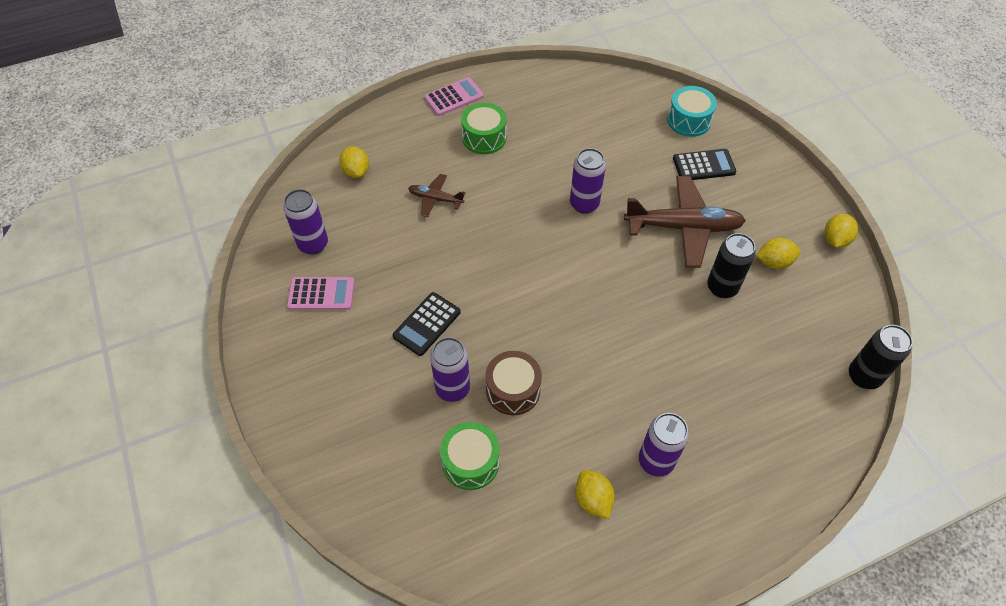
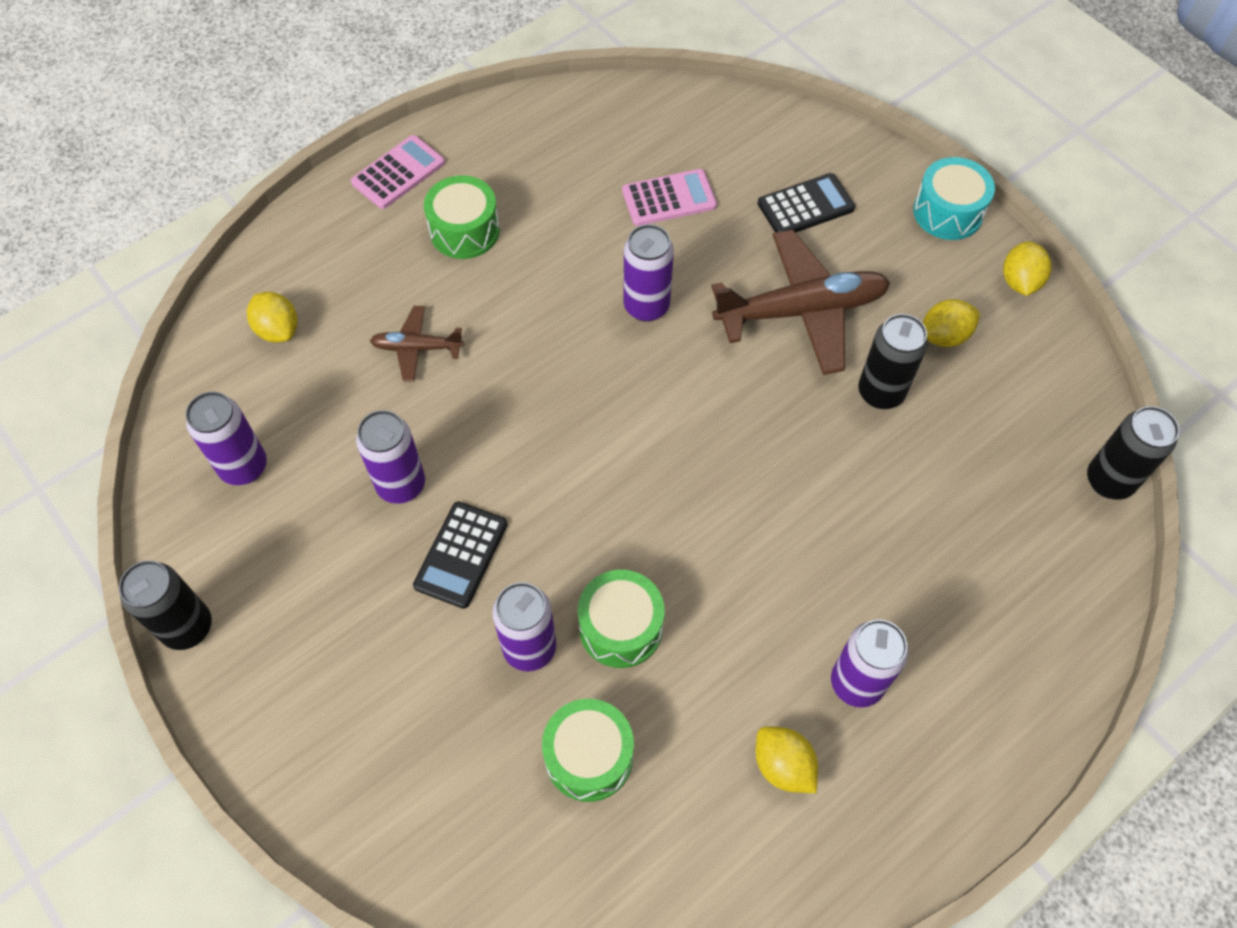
camera: 15 degrees left, 5 degrees up
pink calculator [287,277,355,310] -> pink calculator moved to [622,169,717,226]
brown drum [485,351,542,415] -> green drum [578,570,664,668]
turquoise drum [667,86,717,137] -> turquoise drum moved to [913,157,995,240]
none -> black can [119,560,212,650]
none -> purple can [356,410,425,504]

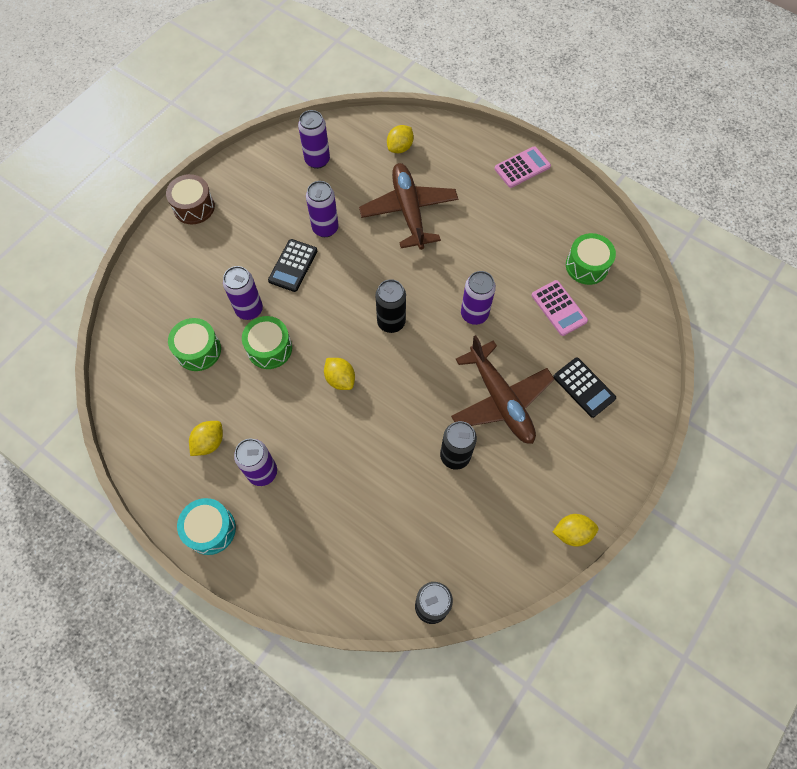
camera: 75 degrees right, 5 degrees up
black can [119,560,212,650] -> black can moved to [375,279,406,333]
pink calculator [351,135,445,209] -> pink calculator turned 60 degrees counterclockwise [495,146,551,188]
brown plane [370,306,464,382] -> brown plane [359,163,458,250], size x1.97
black calculator [413,501,507,609] -> black calculator turned 75 degrees counterclockwise [268,239,317,292]
green drum [424,175,500,259] -> green drum moved to [566,233,616,285]
turquoise drum [913,157,995,240] -> turquoise drum moved to [177,498,236,555]
yellow lemon [923,299,980,347] -> yellow lemon moved to [324,358,355,390]
none -> brown drum [166,174,215,224]

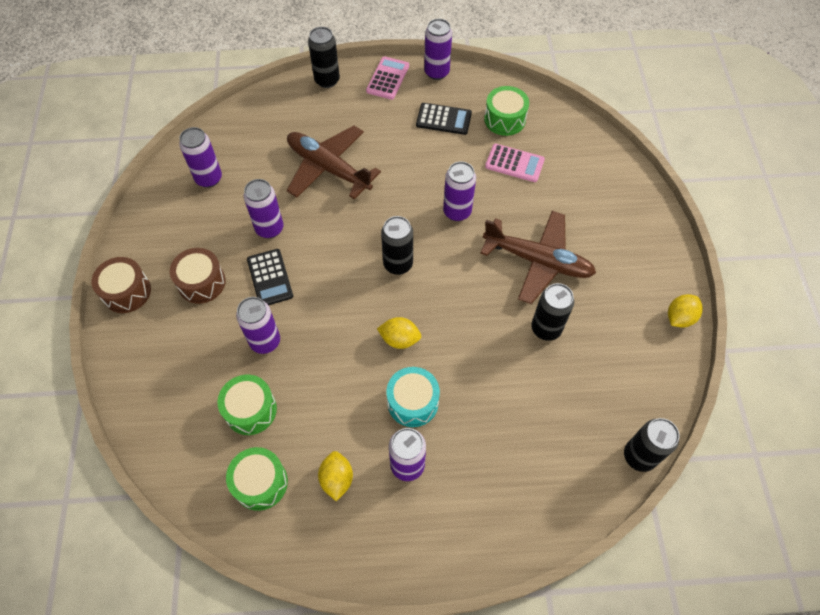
camera: 40 degrees left, 5 degrees down
turquoise drum [177,498,236,555] -> turquoise drum moved to [387,367,440,427]
green drum [242,316,292,369] -> green drum moved to [226,447,288,511]
yellow lemon [387,125,414,153] -> none
black calculator [553,357,616,418] -> black calculator moved to [416,103,472,135]
none -> brown drum [170,248,226,304]
none -> black can [308,27,340,88]
none -> purple can [424,19,452,80]

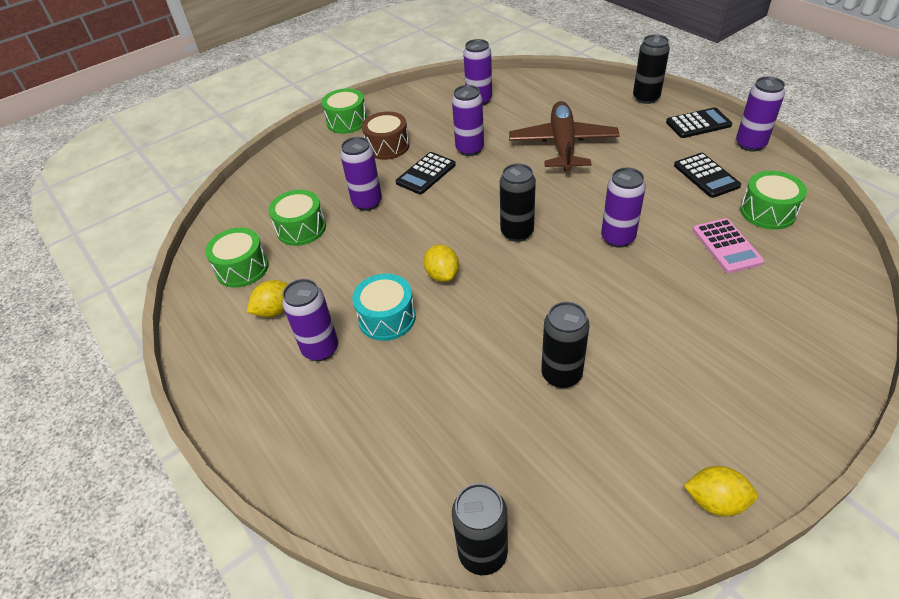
camera: 60 degrees right, 15 degrees down
brown drum [91,257,151,313] -> green drum [321,88,367,134]
pink calculator [366,56,409,100] -> black calculator [666,107,732,138]
brown plane [480,211,596,304] -> none

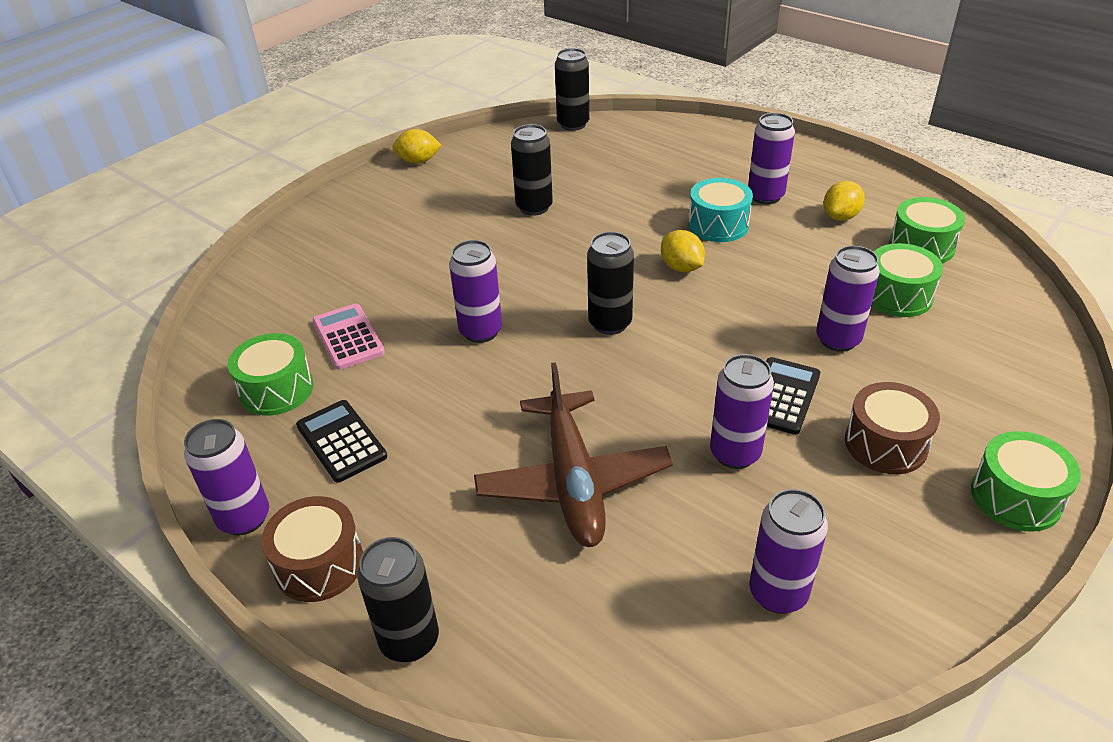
camera: 165 degrees right, 5 degrees down
black calculator [666,107,732,138] -> brown drum [261,496,363,602]

